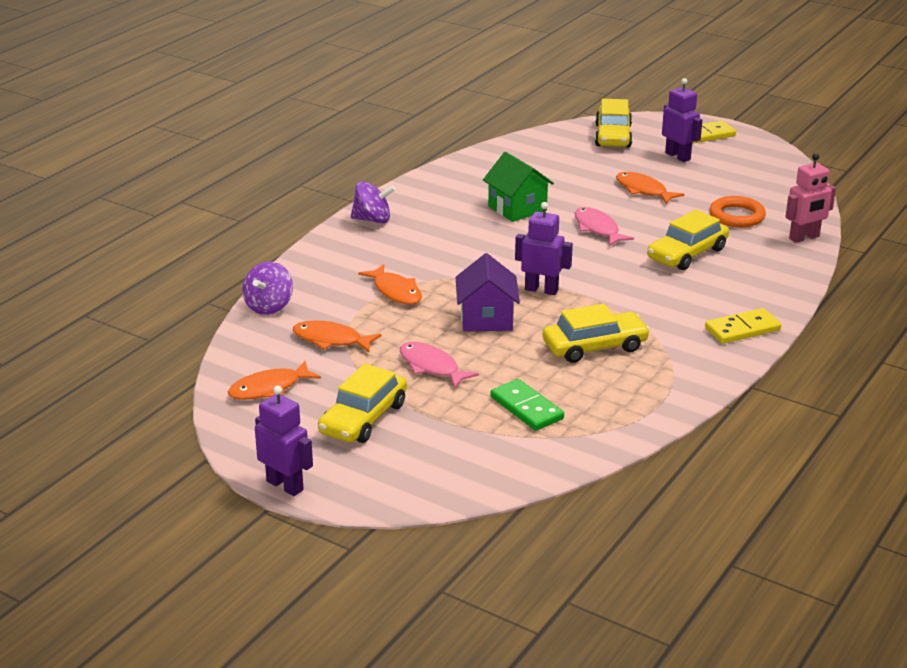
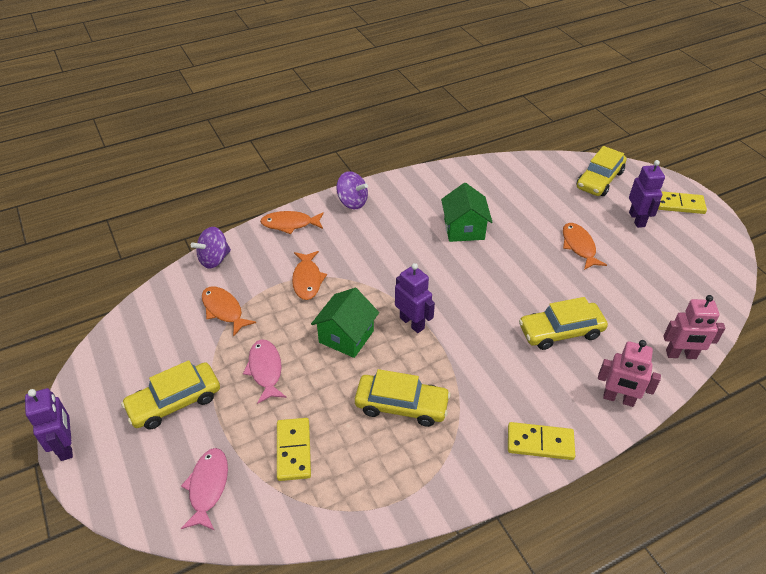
camera: 30 degrees right, 15 degrees up
orange fish [228,361,321,400] -> orange fish moved to [260,211,324,234]
purple house [456,253,520,331] -> green house [311,288,379,358]
green domino [490,379,564,431] -> yellow domino [277,418,311,481]
pink fish [575,207,634,246] -> pink fish moved to [181,448,228,530]
orange ring [709,196,766,227] -> none
none -> pink robot [598,340,661,407]

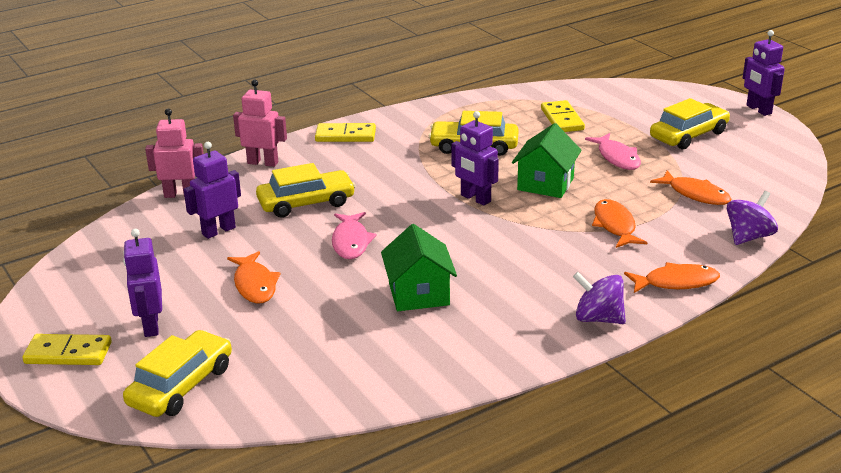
camera: 175 degrees right, 15 degrees down
pink fish [181,448,228,530] -> pink fish moved to [332,212,377,259]
none -> purple robot [183,142,241,239]

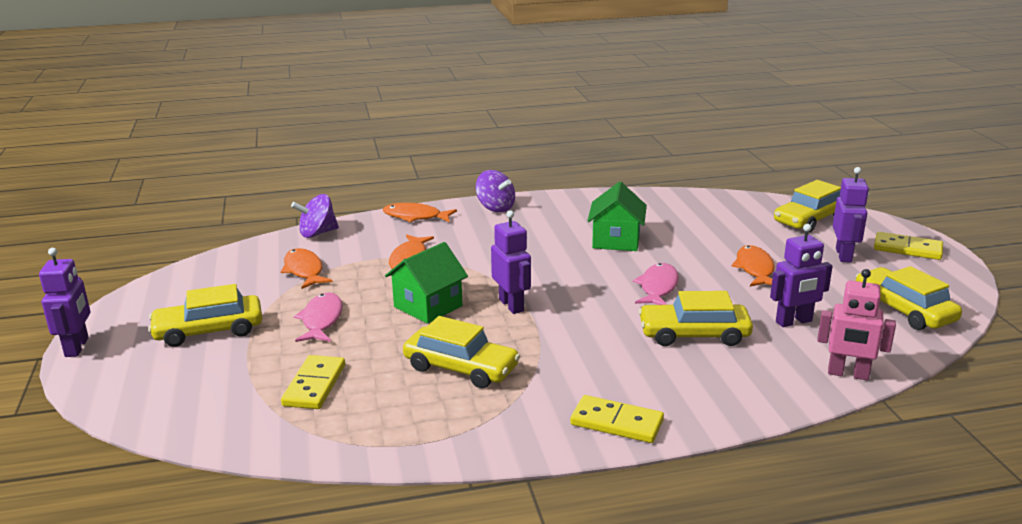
camera: 160 degrees left, 5 degrees down
pink robot [233,80,287,167] -> none
none -> yellow car [856,266,962,330]

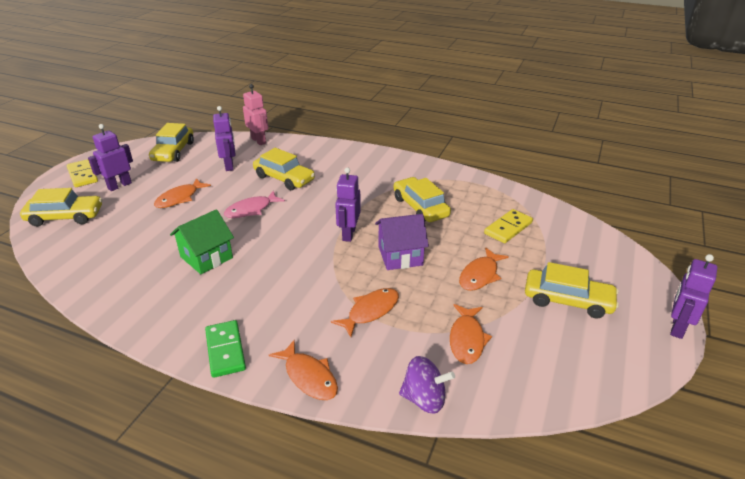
camera: 145 degrees left, 10 degrees up
pink fish [294,293,343,342] -> orange fish [459,247,509,291]
green house [385,242,468,324] -> purple house [375,214,429,270]
purple spinning top [476,170,515,212] -> green domino [205,320,246,378]
yellow domino [570,395,664,443] -> none
purple robot [770,224,833,327] -> purple robot turned 60 degrees clockwise [213,106,236,171]

